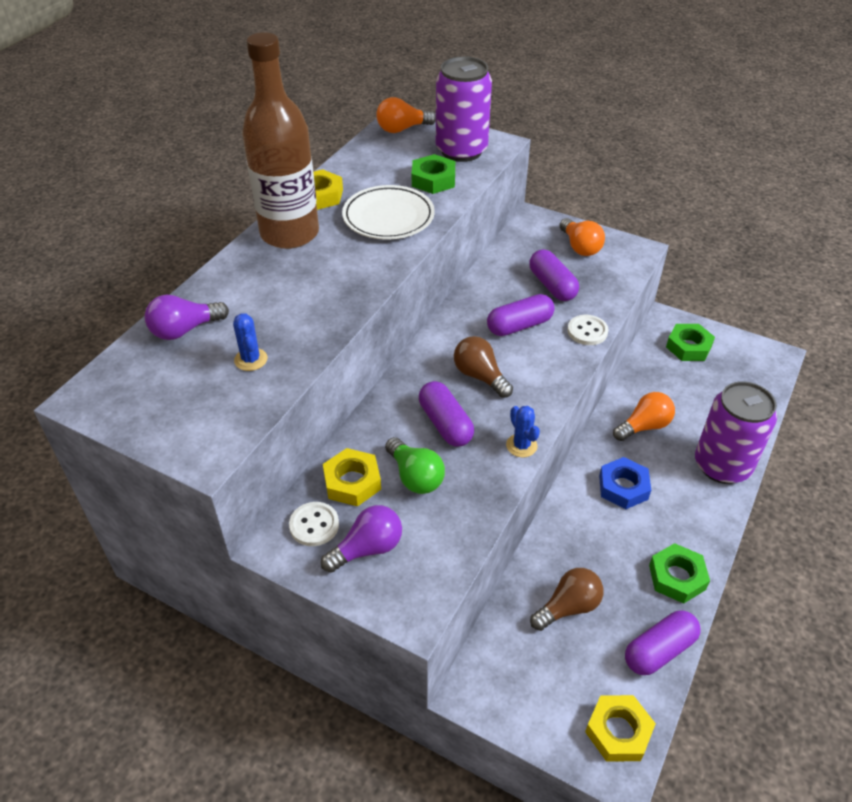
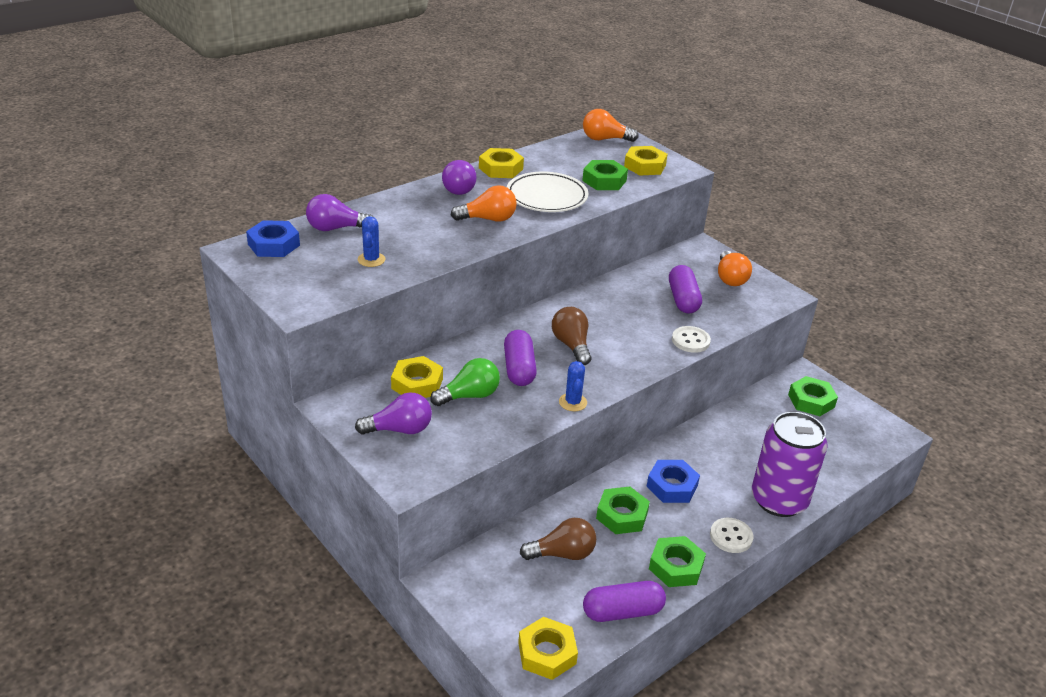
camera: 20 degrees right, 10 degrees down
brown bottle [242,32,319,249] -> purple light bulb [442,160,476,195]
white button [289,502,339,546] -> white button moved to [710,518,754,553]
green light bulb [385,437,445,494] -> green light bulb turned 105 degrees counterclockwise [430,358,500,406]
purple can [436,56,492,162] -> yellow nut [624,146,668,175]
purple capsule [487,294,554,336] -> none
orange light bulb [613,392,675,441] -> orange light bulb moved to [451,185,517,222]
none -> blue nut [246,220,300,257]
none -> green nut [596,486,650,534]

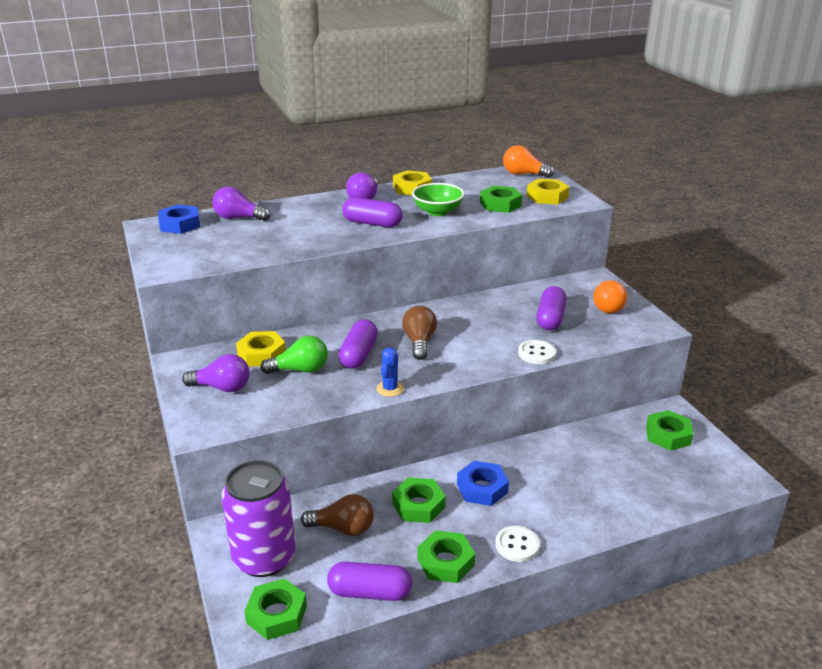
camera: 20 degrees right, 5 degrees down
blue cactus [358,216,385,267] -> none
orange light bulb [451,185,517,222] -> purple capsule [342,197,403,227]
white plate [507,172,588,212] -> green bowl [412,183,464,216]
yellow nut [518,617,578,680] -> green nut [244,578,307,640]
purple can [752,412,828,517] -> purple can moved to [221,460,296,577]

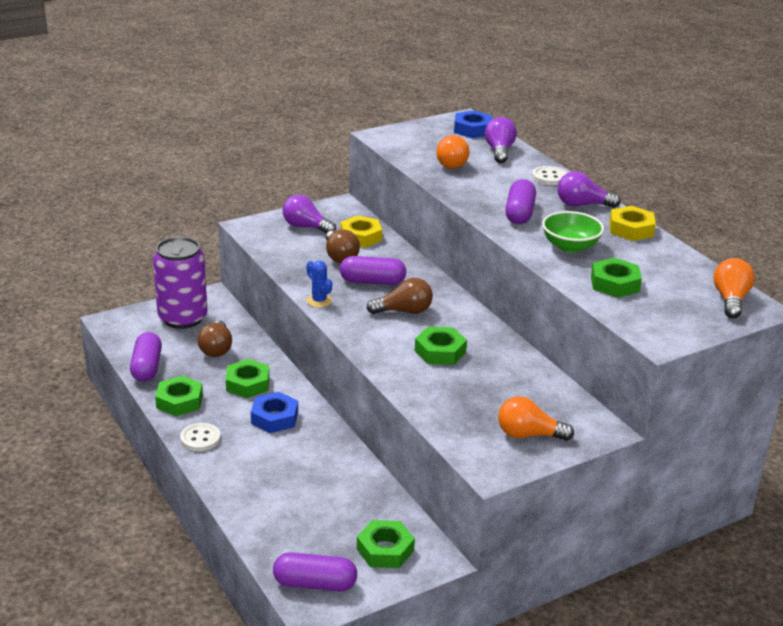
camera: 80 degrees right, 0 degrees up
purple light bulb [182,354,249,392] -> purple light bulb turned 120 degrees clockwise [283,195,336,233]
green nut [244,578,307,640] -> green nut moved to [415,327,467,365]
green light bulb [260,336,328,374] -> brown light bulb [326,230,360,263]
blue cactus [376,347,404,397] -> blue cactus turned 45 degrees clockwise [306,261,332,308]
white button [518,340,556,364] -> white button moved to [532,166,567,185]
yellow nut [527,179,569,204] -> none
purple capsule [536,286,566,330] -> purple capsule moved to [273,552,357,591]
none -> orange light bulb [436,135,470,169]

